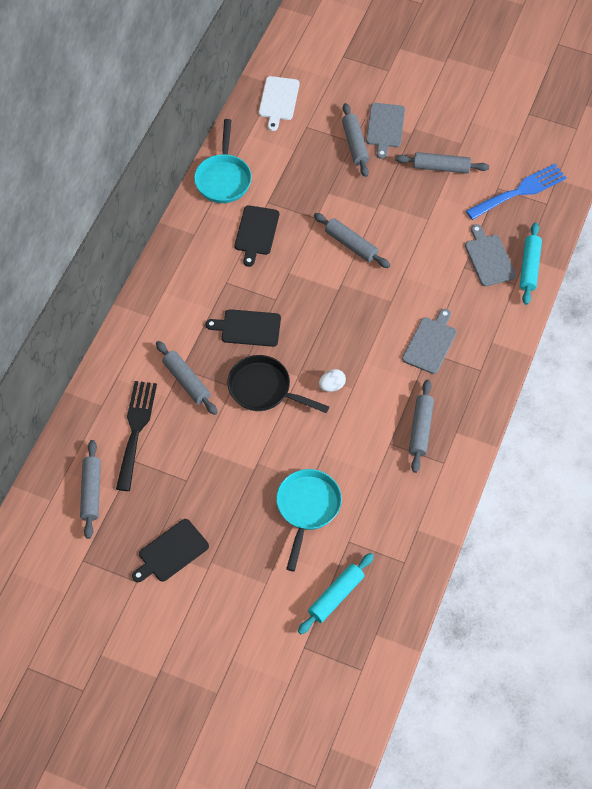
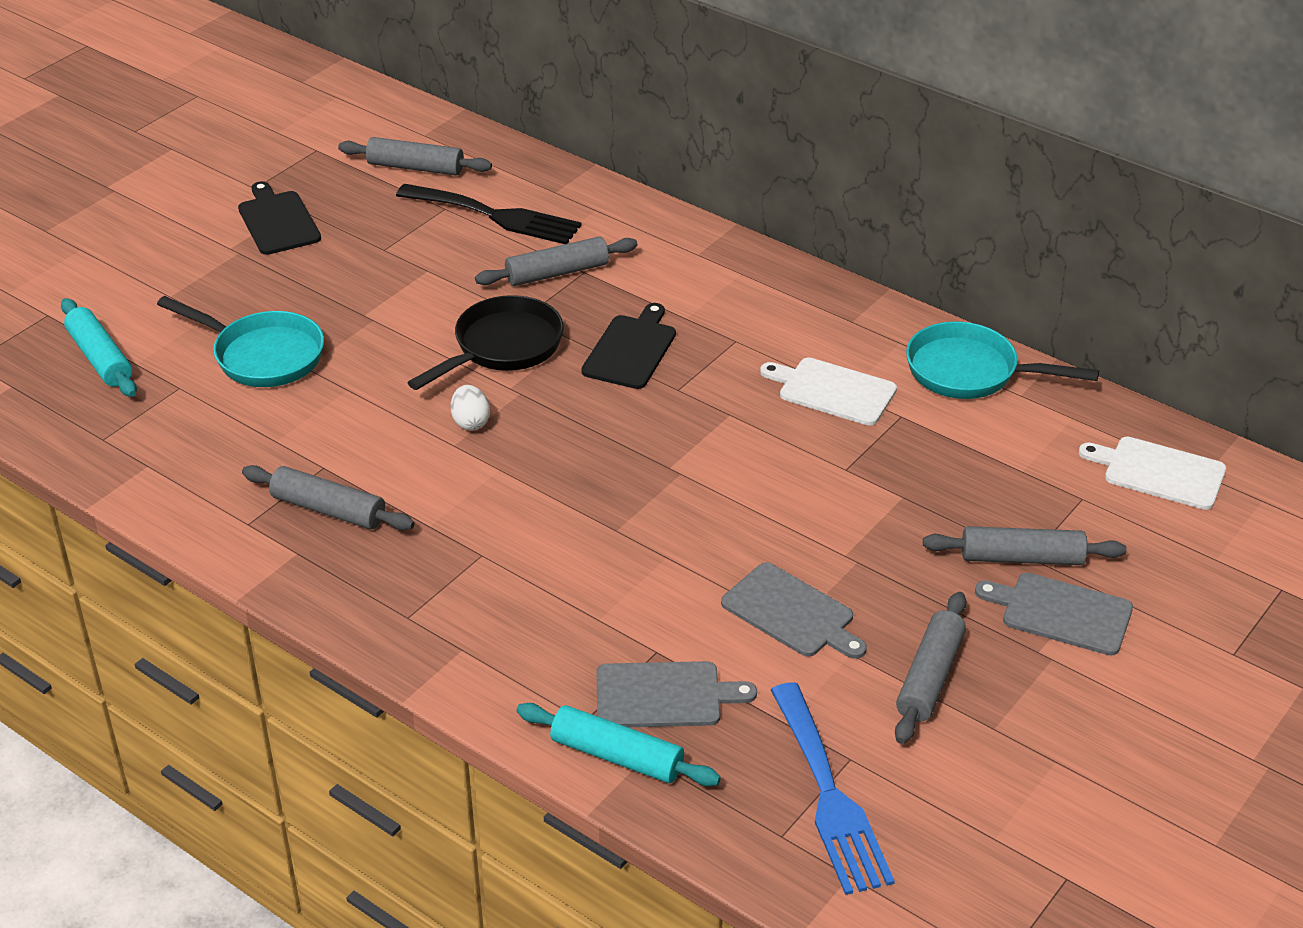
camera: 105 degrees right, 20 degrees down
black cutting board [235,205,279,267] -> white cutting board [760,358,897,426]
grey rolling pin [314,213,390,268] -> none
grey cutting board [402,309,457,374] -> grey cutting board moved to [721,562,867,659]

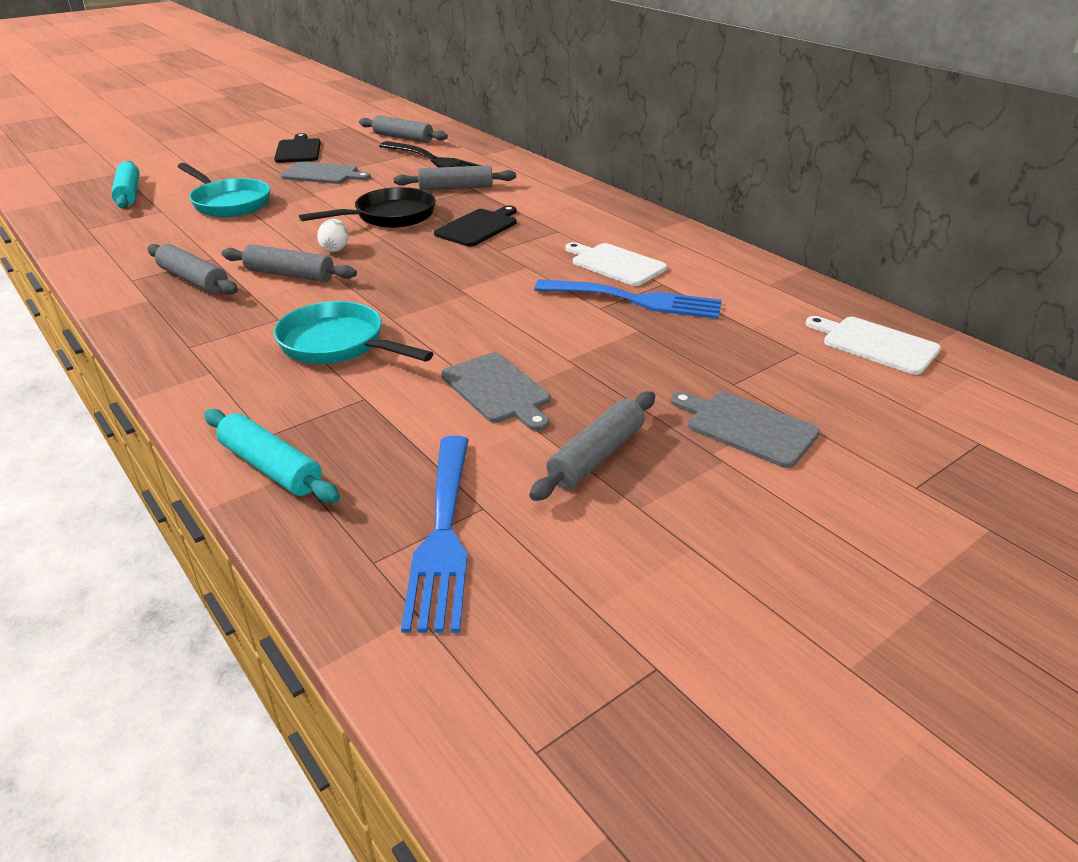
camera: 15 degrees right, 5 degrees down
grey cutting board [597,661,757,727] -> grey cutting board moved to [281,161,371,184]
turquoise pan [906,321,1099,399] -> turquoise pan moved to [274,301,434,364]
grey rolling pin [923,526,1126,565] -> grey rolling pin moved to [221,244,357,282]
none -> blue fork [534,279,722,319]

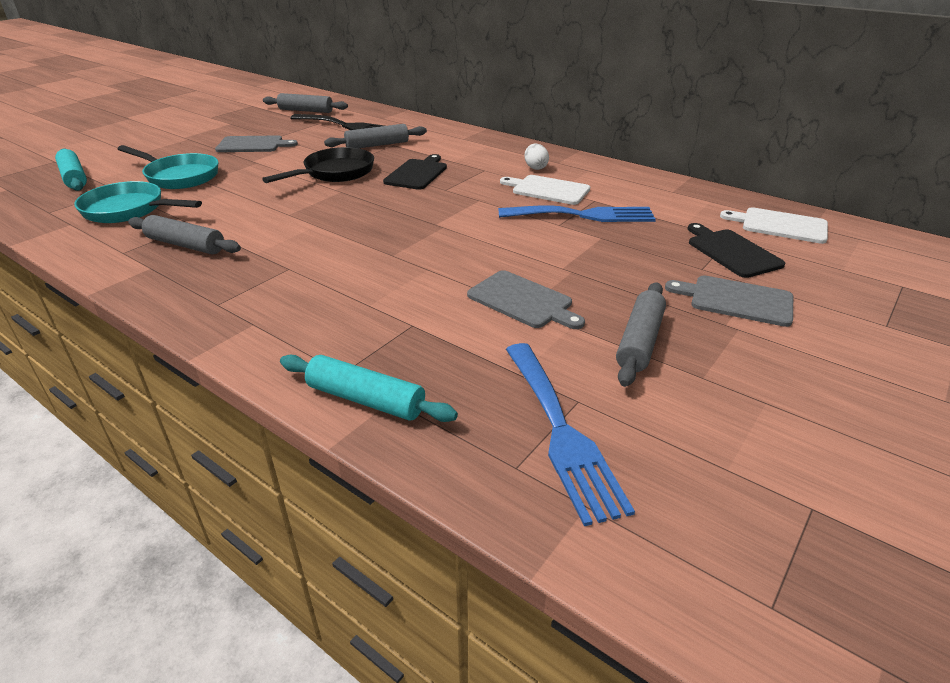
camera: 15 degrees left, 0 degrees up
grey rolling pin [221,244,357,282] -> none
black cutting board [274,133,321,163] -> black cutting board moved to [688,223,785,278]
turquoise pan [274,301,434,364] -> turquoise pan moved to [74,181,202,223]
white egg [317,219,348,252] -> white egg moved to [524,144,549,170]

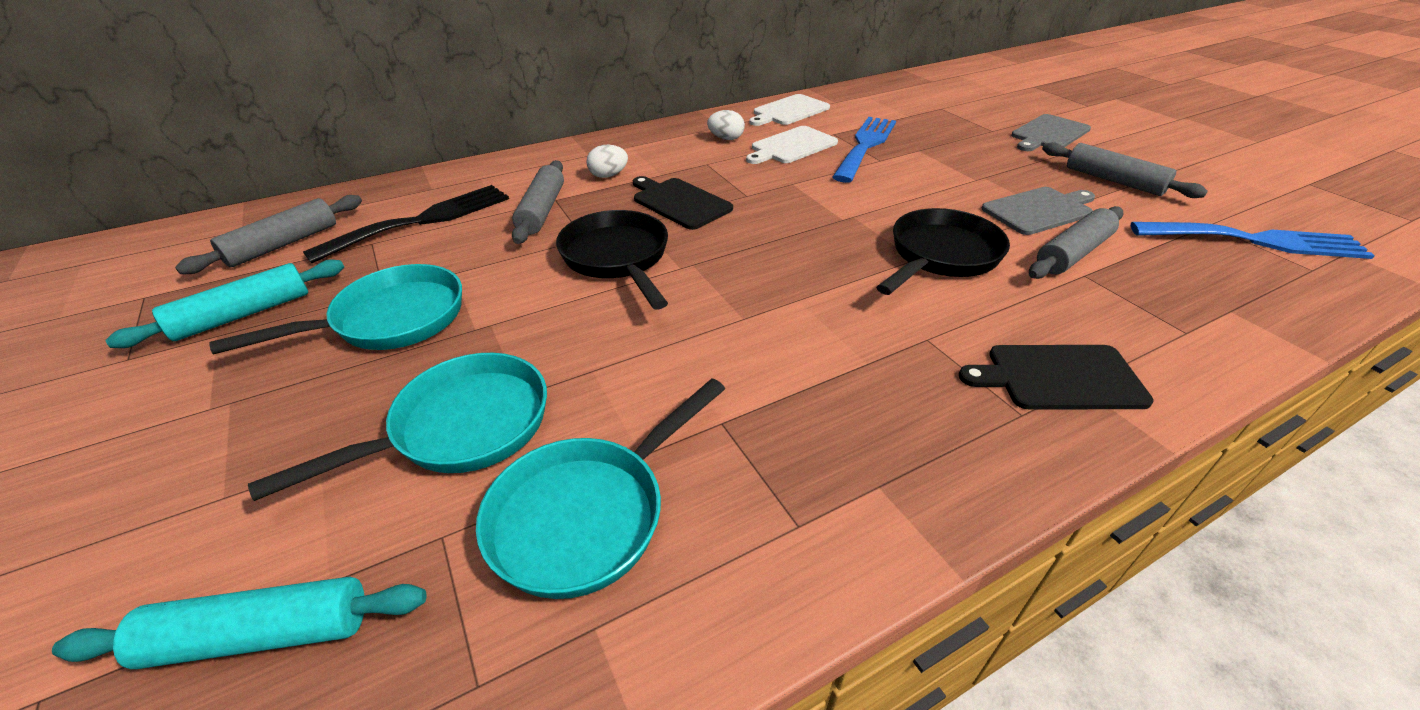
camera: 65 degrees left, 5 degrees up
grey rolling pin [128,215,241,254] -> grey rolling pin moved to [1029,206,1123,279]
grey cutting board [215,135,298,152] -> turquoise pan [209,264,462,355]
turquoise rolling pin [280,355,458,422] -> turquoise rolling pin moved to [105,260,344,348]
black cutting board [688,223,785,278] -> black cutting board moved to [959,345,1154,409]
white cutting board [720,207,828,244] -> white cutting board moved to [749,94,830,126]
none -> white egg [586,145,628,178]
none -> black pan [876,208,1010,295]

